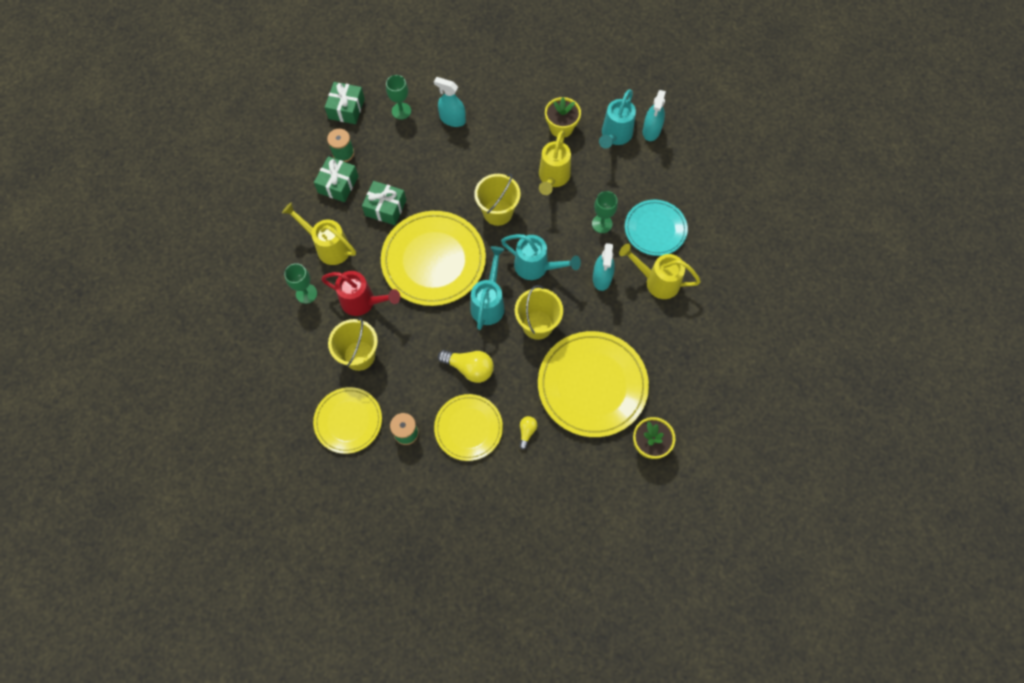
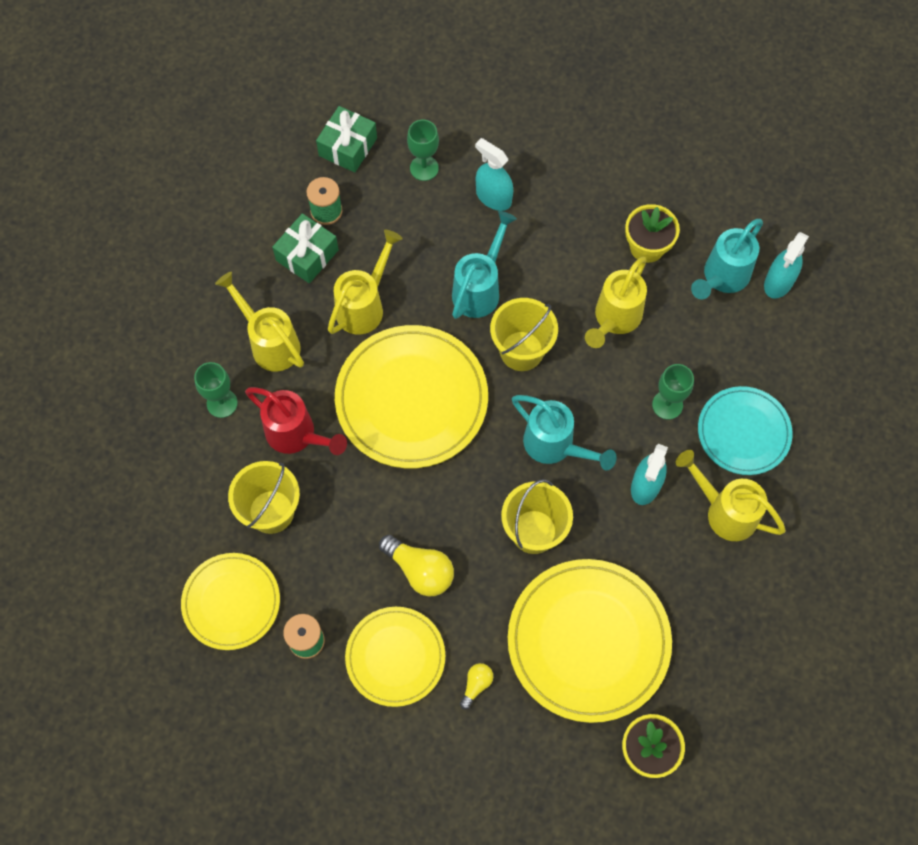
camera: 15 degrees right, 0 degrees up
green gift [362,181,406,225] -> yellow watering can [328,230,403,335]
turquoise watering can [470,246,505,330] -> turquoise watering can moved to [452,211,517,319]

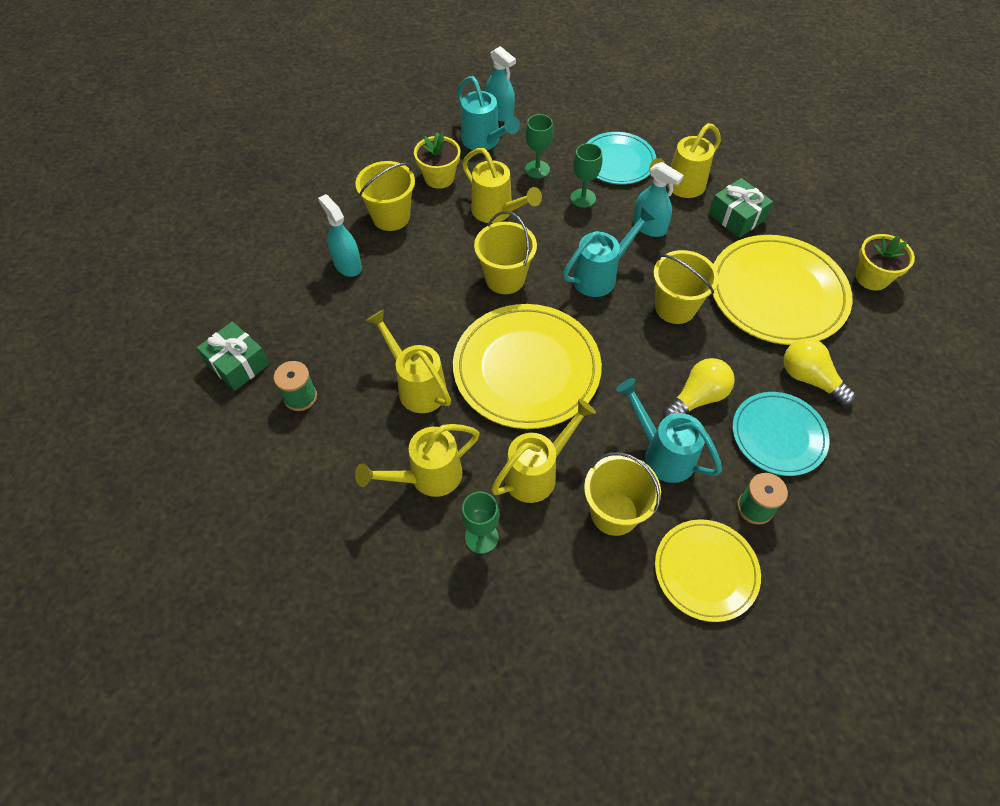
camera: 75 degrees left, 10 degrees down
red watering can [245,387,347,455] -> yellow watering can [491,399,596,503]
green gift [272,213,339,283] -> green gift moved to [709,178,773,238]
yellow plate [345,607,445,707] -> turquoise plate [733,392,830,476]
green goblet [407,120,439,181] -> green goblet moved to [525,114,553,178]
turquoise watering can [452,211,517,319] -> turquoise watering can moved to [616,378,722,483]
yellow light bulb [460,663,493,710] -> yellow light bulb [783,338,856,406], size x1.83
turquoise spray bottle [475,138,513,211] -> turquoise spray bottle turned 90 degrees clockwise [318,194,362,277]
none -> yellow bucket [355,161,415,231]

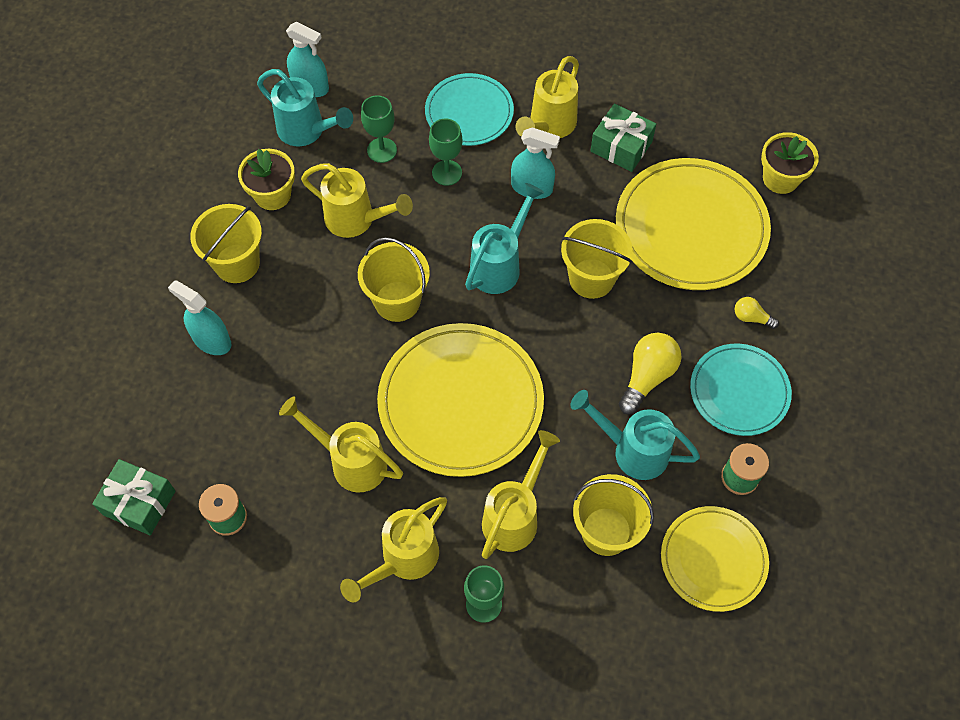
camera: 20 degrees left, 5 degrees up
yellow light bulb [783,338,856,406] -> yellow light bulb [734,297,779,329], size x0.55

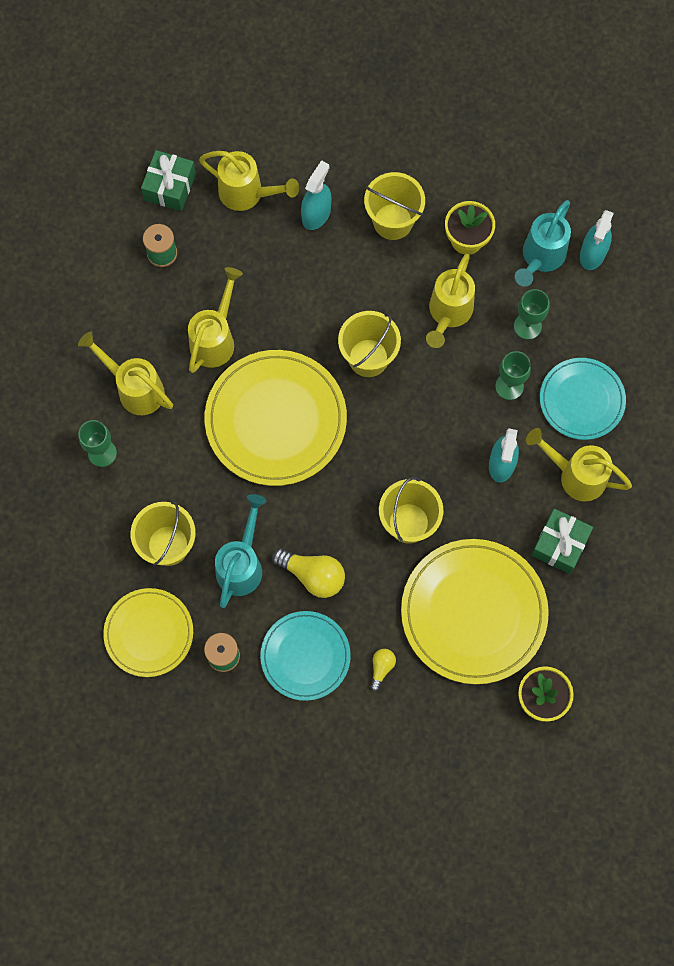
camera: 85 degrees right, 10 degrees up
turquoise watering can [465,183,544,294] -> none
yellow watering can [482,430,560,559] -> yellow watering can moved to [199,151,299,211]

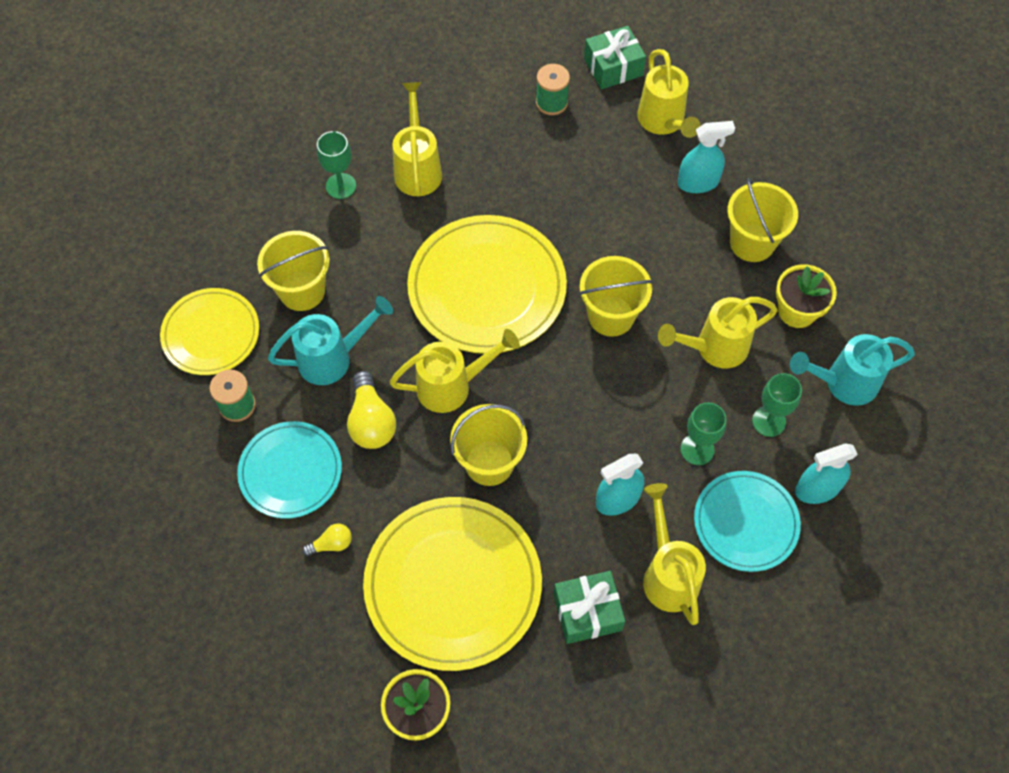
camera: 50 degrees right, 10 degrees down
yellow watering can [188,267,243,373] -> yellow watering can moved to [390,329,520,413]
turquoise spray bottle [580,210,614,270] -> turquoise spray bottle moved to [795,443,858,504]

